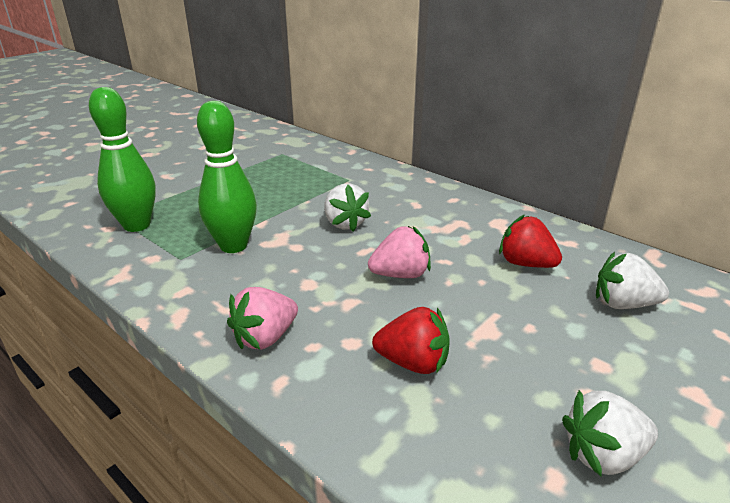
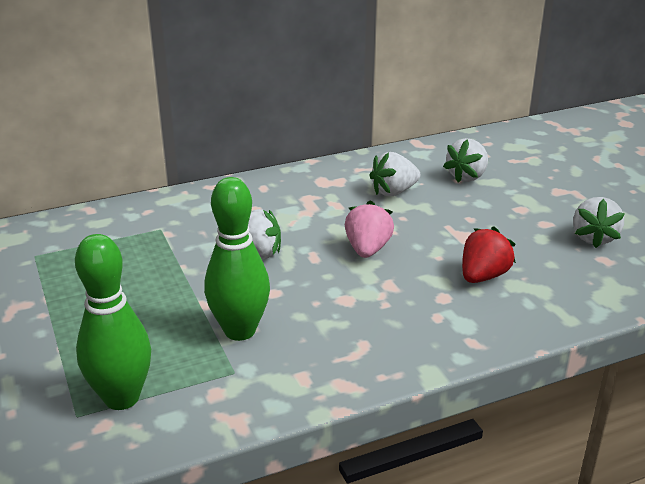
camera: 65 degrees left, 0 degrees up
pink strawberry [227,287,298,349] -> none
red strawberry [499,215,562,268] -> white strawberry [369,152,421,196]

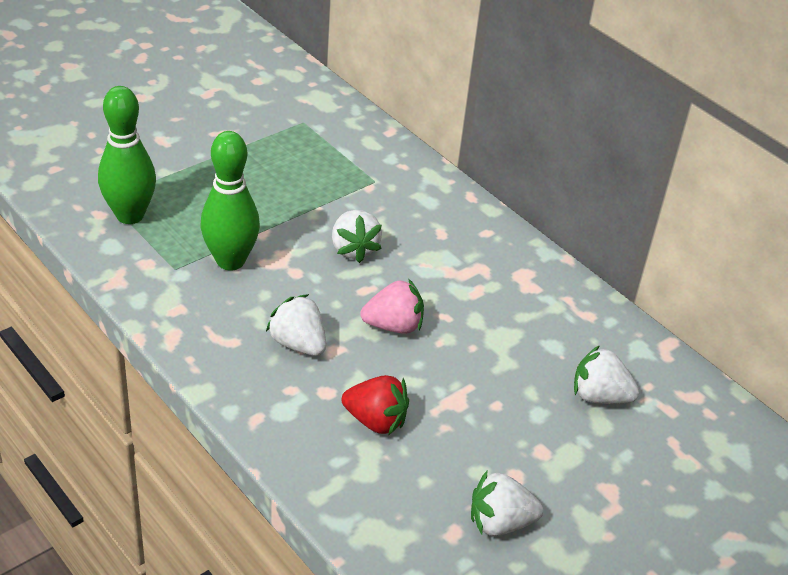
camera: 70 degrees right, 10 degrees up
white strawberry [369,152,421,196] -> white strawberry moved to [266,294,326,356]

